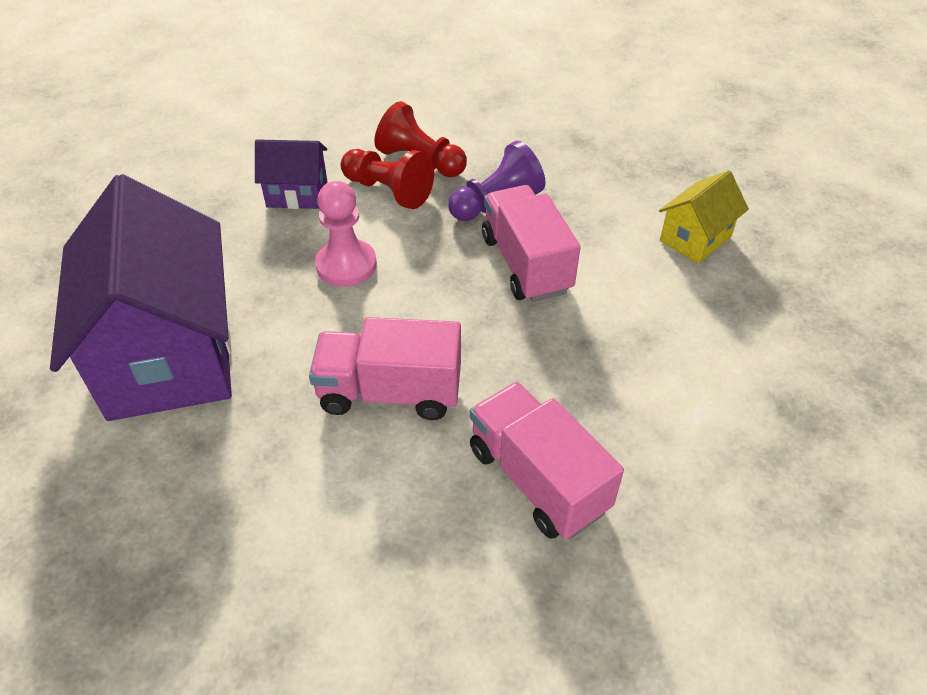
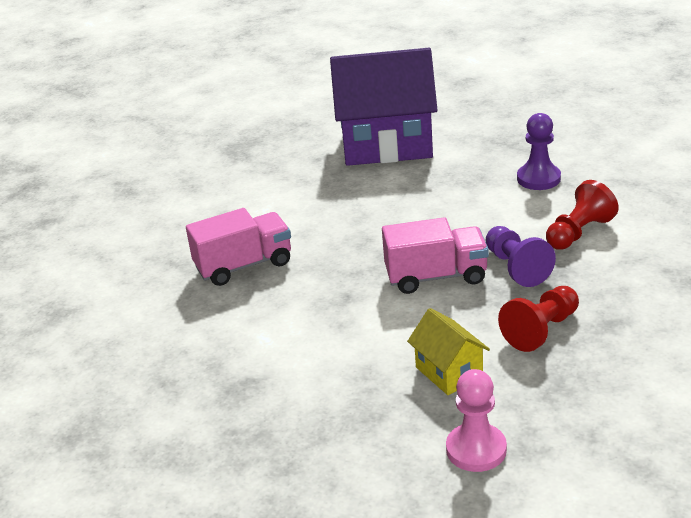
camera: 105 degrees right, 15 degrees down
purple house [255,139,327,209] -> purple pawn [517,113,561,190]
pink truck [309,317,461,420] -> none
pink pawn [315,181,377,287] -> pink pawn moved to [446,369,507,472]
red pawn [341,149,434,209] -> red pawn moved to [498,286,579,352]

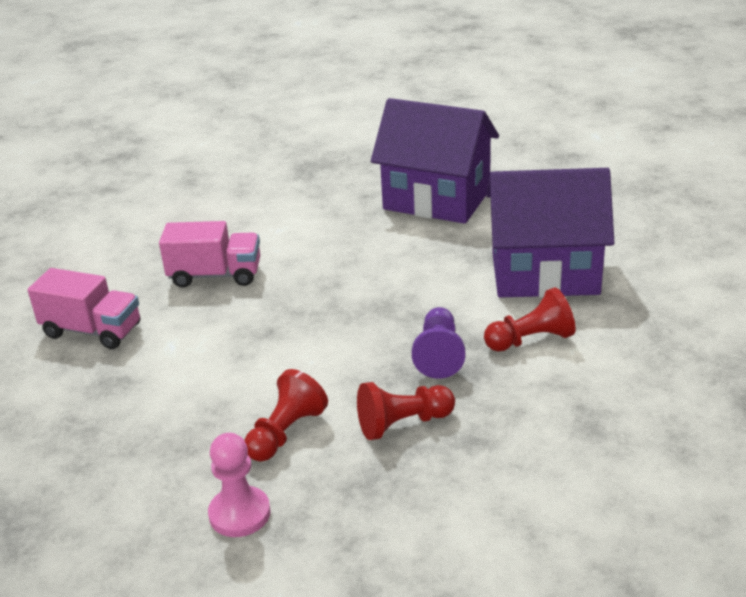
camera: 25 degrees right, 0 degrees up
pink truck [382,217,489,294] -> pink truck moved to [28,268,140,349]
yellow house [407,308,490,395] -> red pawn [244,369,328,462]
purple pawn [517,113,561,190] -> purple house [486,168,615,298]

